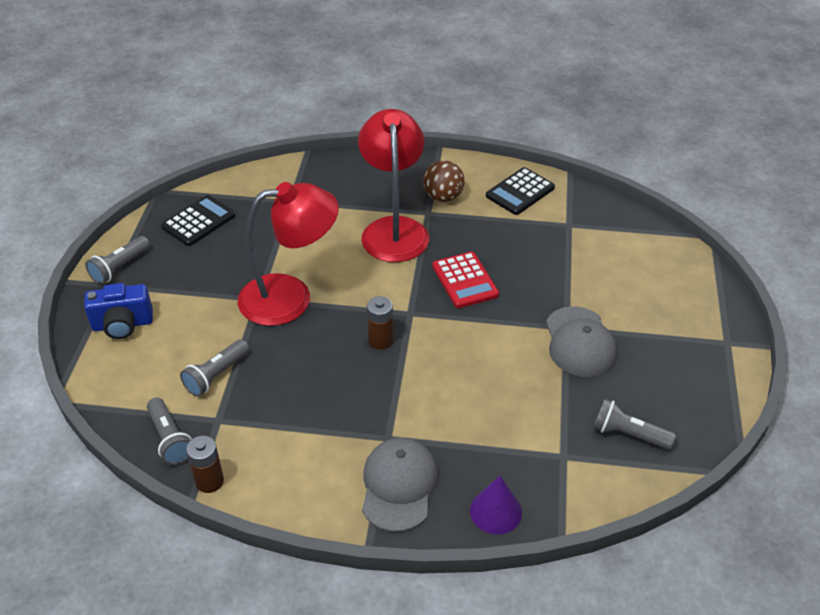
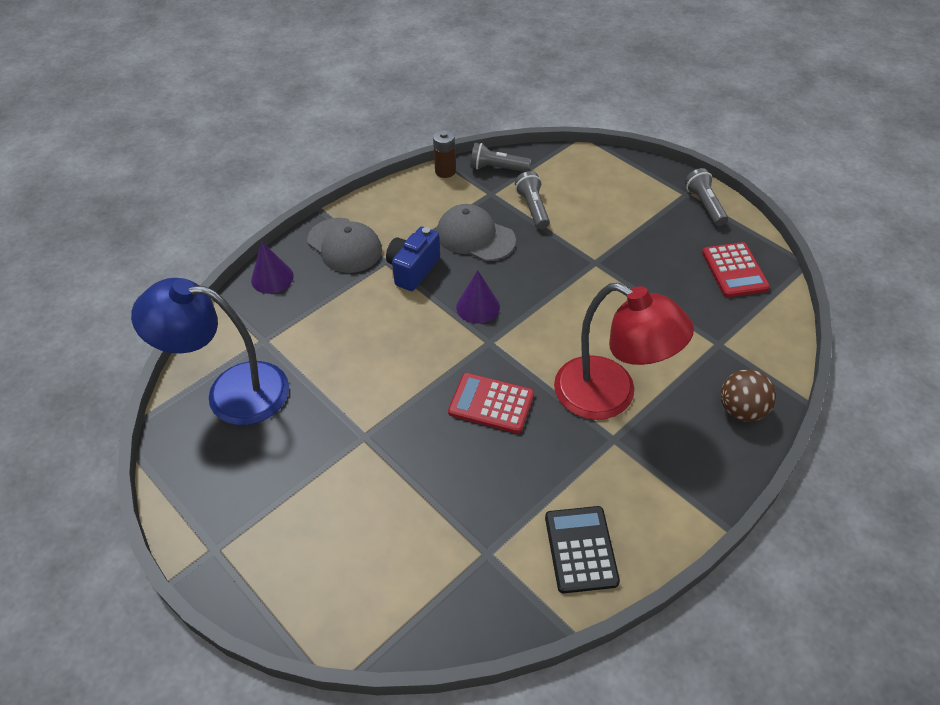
camera: 130 degrees right, 5 degrees up
blue camera [84,283,153,339] -> blue camera moved to [386,227,440,291]
black calculator [161,195,236,246] -> red calculator [702,242,770,297]
red lamp [238,182,339,326] -> none
brown battery [367,296,393,350] -> purple cone [456,270,500,324]
brown ball [423,160,465,202] -> brown ball moved to [721,369,776,422]
grey cap [546,306,617,377] -> grey cap moved to [437,204,516,261]
grey flashlight [594,399,676,450] -> blue lamp [131,278,289,425]

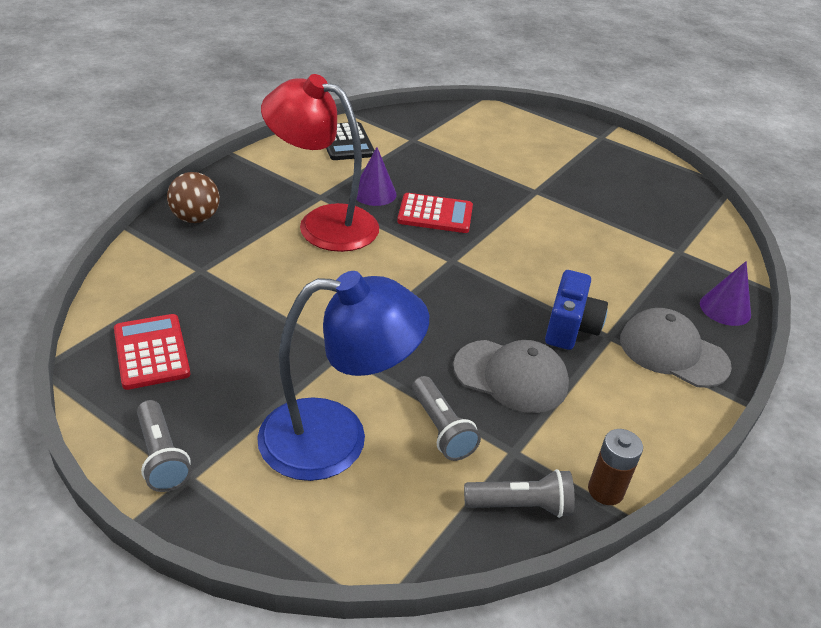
camera: 165 degrees right, 10 degrees down
blue lamp [131,278,289,425] -> blue lamp moved to [257,271,429,481]
purple cone [456,270,500,324] -> purple cone moved to [356,147,397,206]

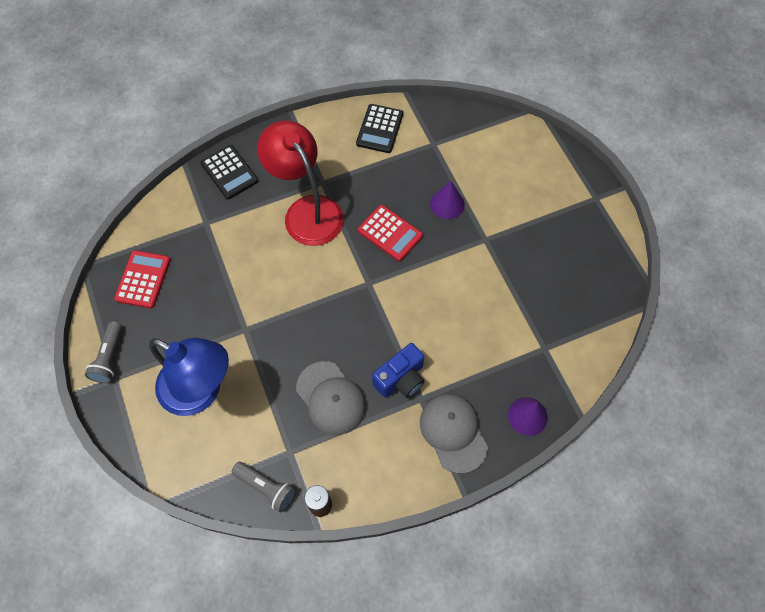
camera: 35 degrees right, 25 degrees up
brown ball [167,172,220,223] -> black calculator [201,145,258,199]
purple cone [356,147,397,206] -> purple cone moved to [430,181,465,219]
grey flashlight [412,376,481,461] -> none

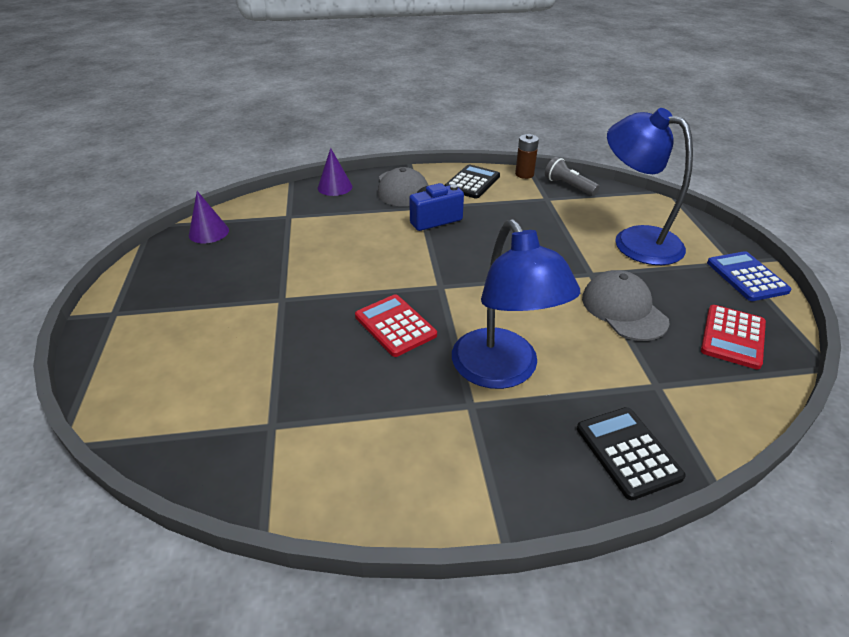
camera: 165 degrees left, 25 degrees down
grey flashlight [85,322,122,383] -> blue calculator [707,251,791,301]
red lamp [257,120,344,246] -> blue lamp [452,219,580,389]
grey cap [296,361,366,435] -> grey cap moved to [582,270,670,341]
black calculator [356,104,403,153] -> black calculator moved to [444,164,500,199]
purple cone [430,181,465,219] -> purple cone moved to [189,191,229,243]

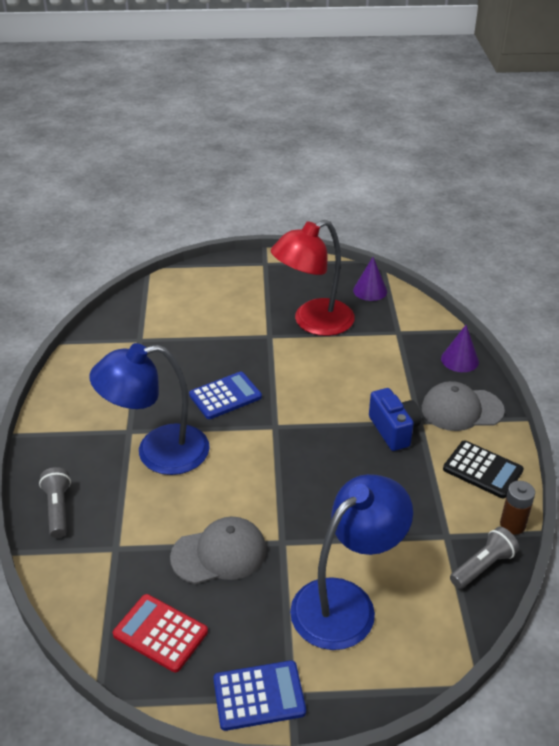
camera: 95 degrees right, 0 degrees up
red calculator [355,294,437,357] -> blue calculator [189,372,262,419]
black calculator [577,407,686,500] -> grey flashlight [39,467,71,538]
none -> red lamp [271,220,355,336]

